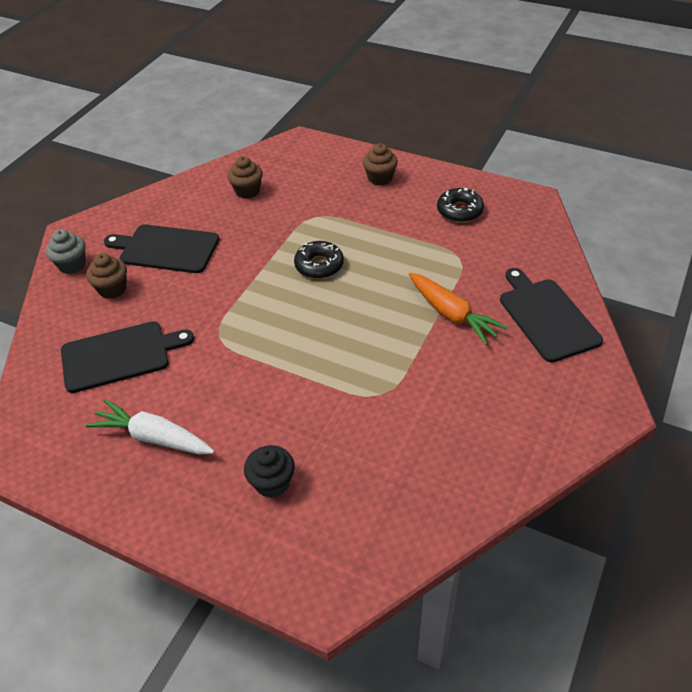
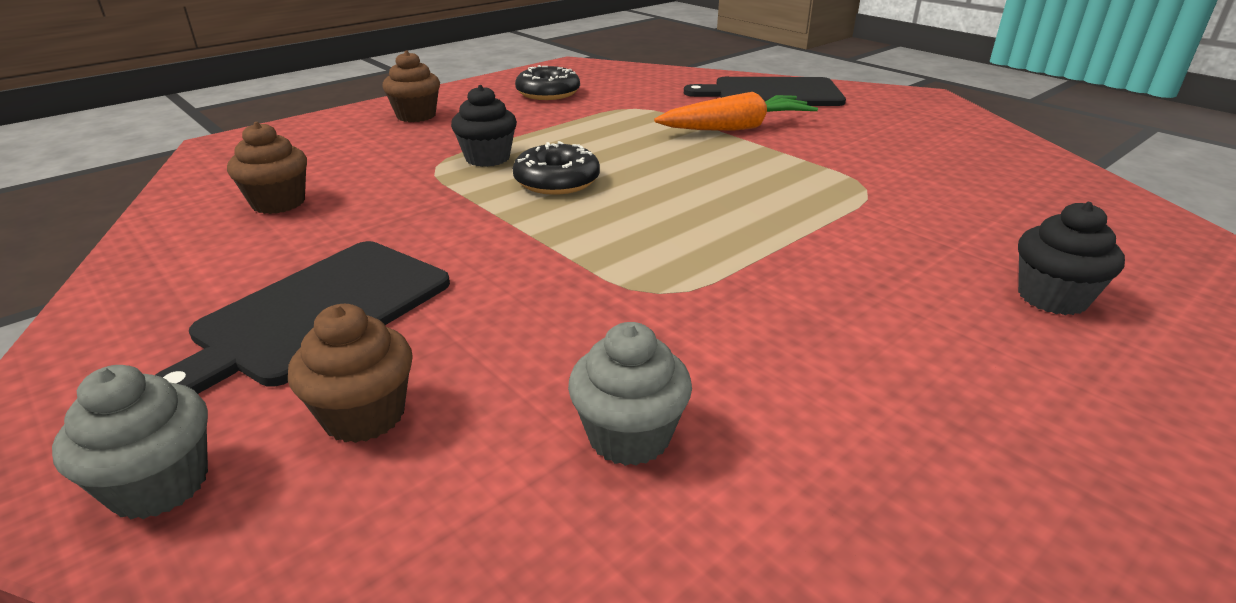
camera: 70 degrees left, 15 degrees down
black cutting board [61,321,194,393] -> grey cupcake [568,322,692,466]
white carrot [86,399,215,455] -> none
none -> black cupcake [451,85,517,167]

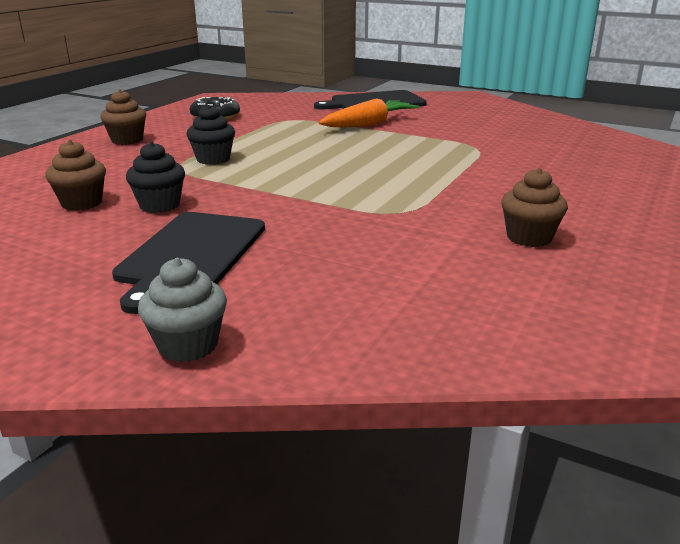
camera: 20 degrees left, 5 degrees down
brown cupcake [288,304,413,443] -> brown cupcake moved to [501,168,568,247]
black donut [513,141,600,195] -> none
grey cupcake [568,322,692,466] -> none
black cupcake [1018,202,1125,315] -> black cupcake moved to [126,142,185,213]

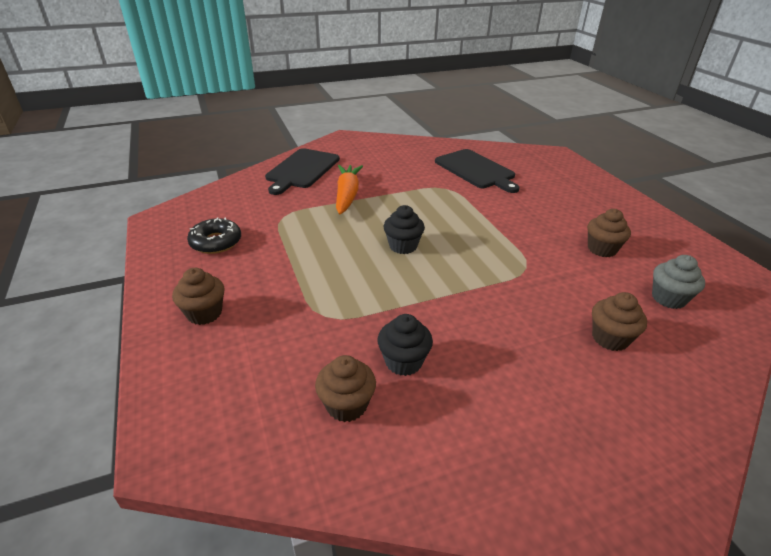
camera: 50 degrees left, 10 degrees up
black cutting board [112,212,265,314] -> black cutting board moved to [435,149,520,193]
grey cupcake [138,258,227,362] -> grey cupcake moved to [652,255,705,309]
black cupcake [186,105,235,165] -> black cupcake moved to [384,205,425,254]
none -> brown cupcake [592,292,647,351]

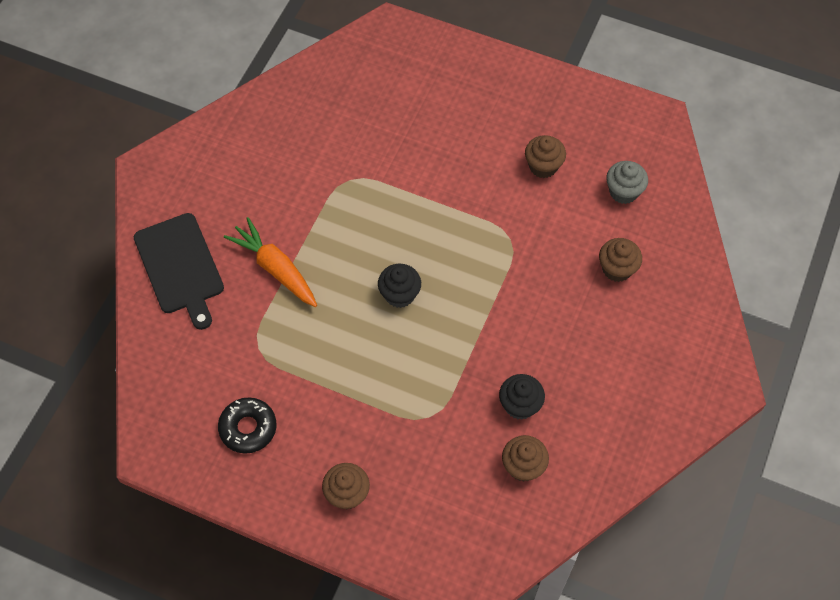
camera: 45 degrees left, 25 degrees up
black cutting board [435,149,520,193] -> none

